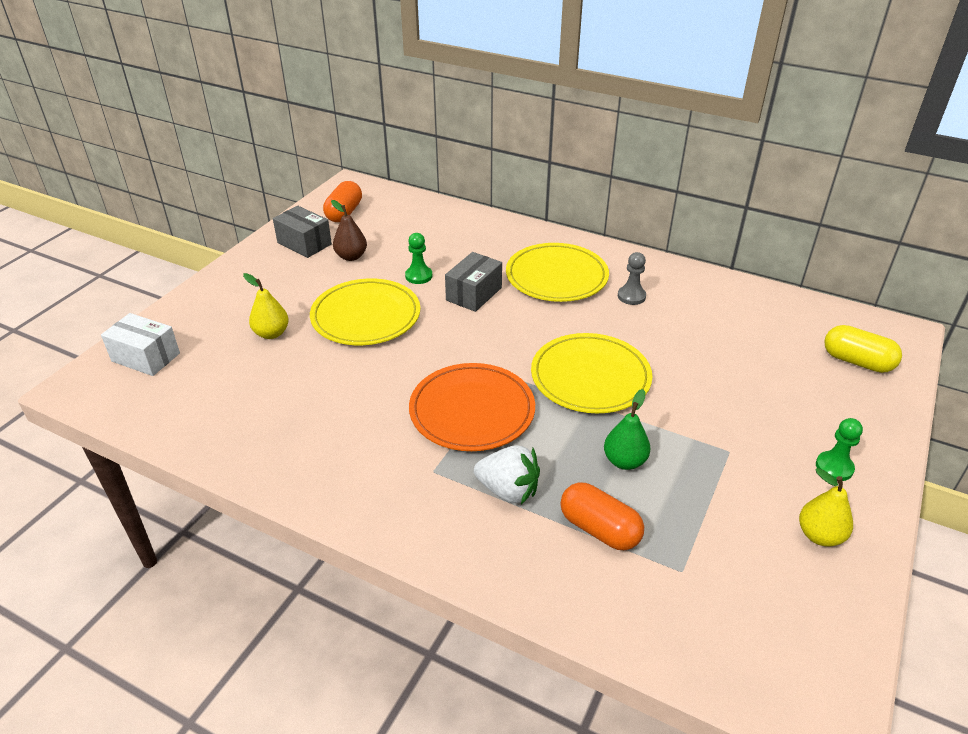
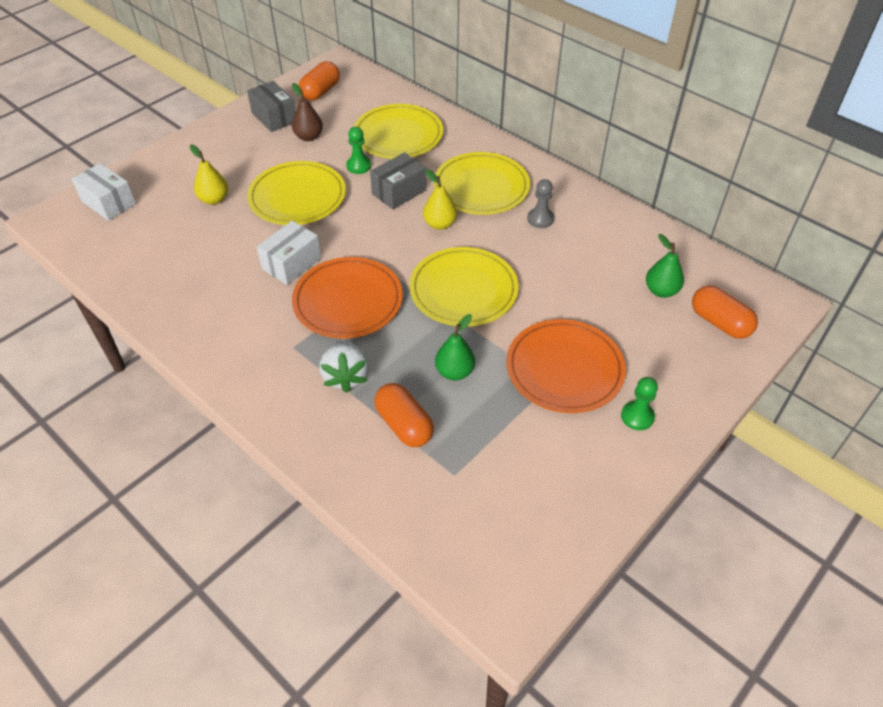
camera: 15 degrees right, 10 degrees up
white strawberry [474,445,540,504] -> white strawberry turned 45 degrees clockwise [319,340,369,393]
yellow pear [799,468,853,547] -> yellow pear moved to [423,169,457,230]
yellow capsule [824,325,902,373] -> orange capsule [692,285,758,339]
none -> white box [257,221,321,285]
none -> yellow plate [354,104,443,159]
none -> orange plate [506,319,626,413]
none -> green pear [646,234,684,298]

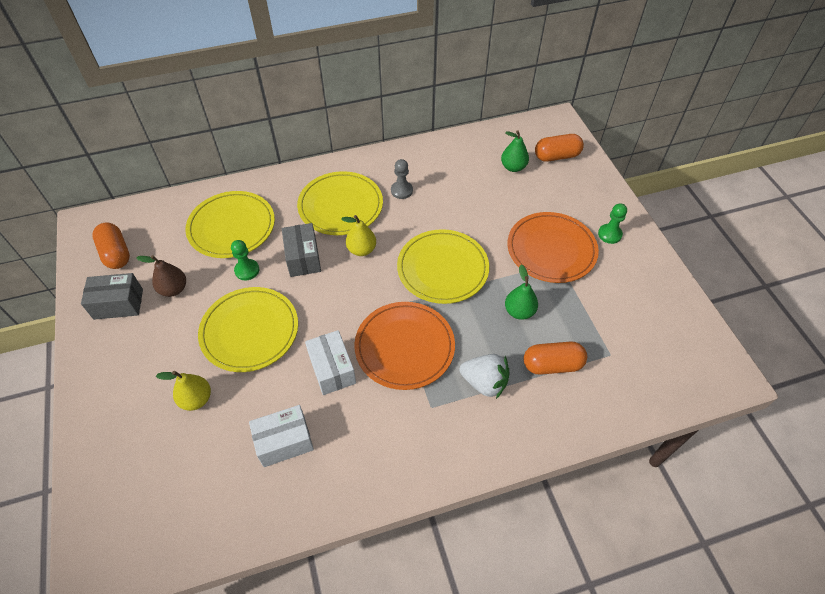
camera: 60 degrees left, 5 degrees up
white box [72,163,136,221] -> white box moved to [249,405,314,467]

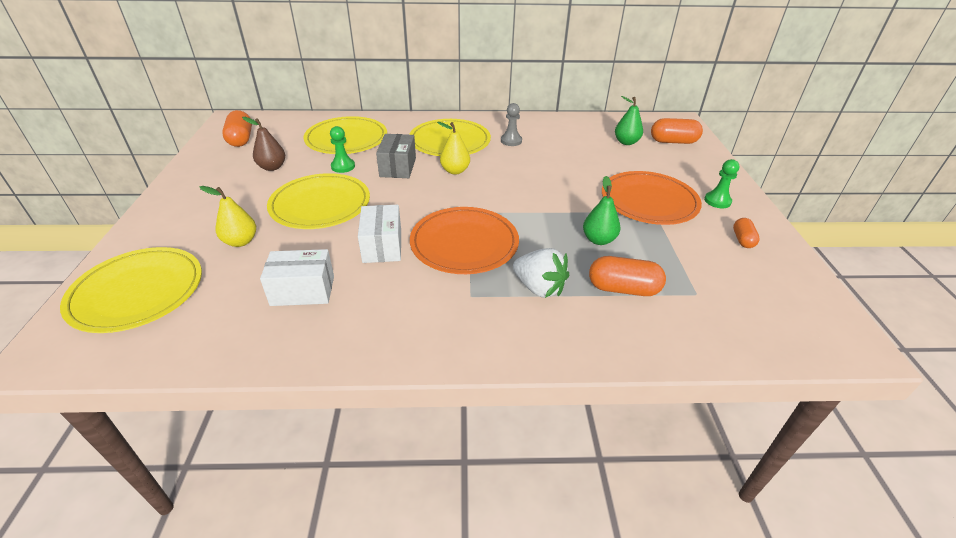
camera: 15 degrees right, 15 degrees down
grey box [81,273,143,320] -> none
yellow plate [397,229,489,304] -> yellow plate moved to [60,247,202,333]
none -> orange capsule [733,218,760,248]

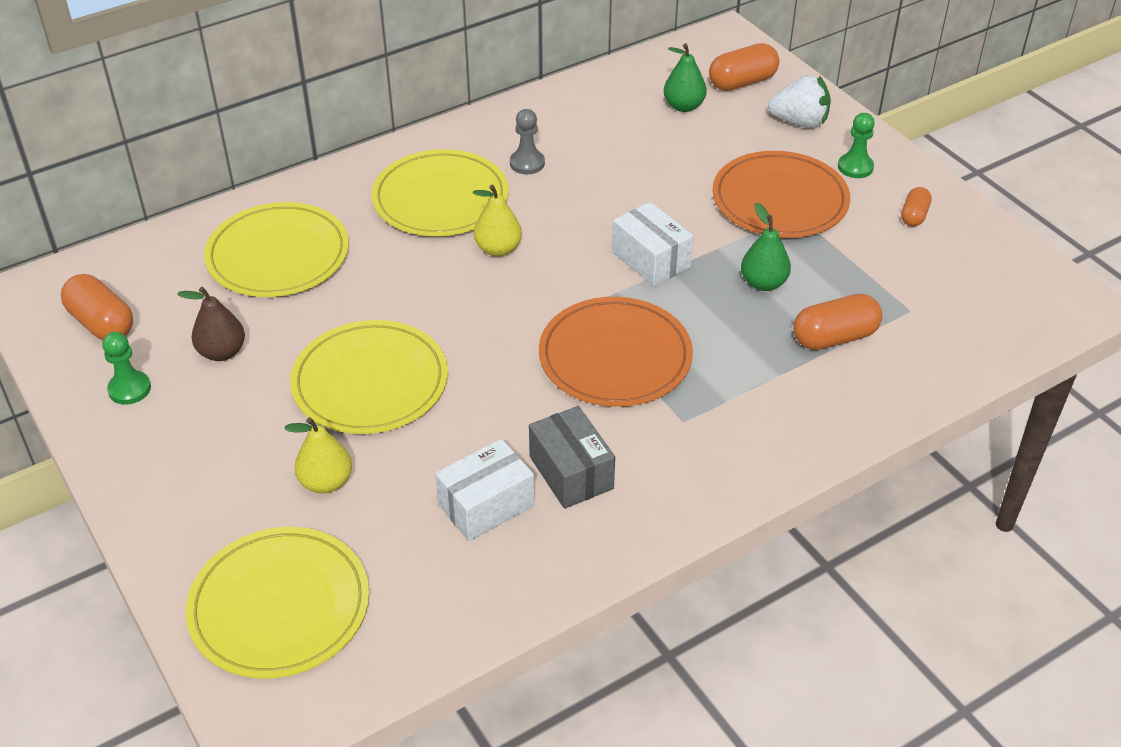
camera: 30 degrees left, 5 degrees up
green pawn [330,126,355,173] -> green pawn moved to [102,332,151,405]
white box [358,205,401,263] -> white box moved to [612,202,693,287]
grey box [376,134,416,178] -> grey box moved to [529,406,615,509]
white strawberry [513,248,569,298] -> white strawberry moved to [768,75,831,128]
orange capsule [733,218,760,248] -> orange capsule turned 45 degrees clockwise [901,187,932,227]

